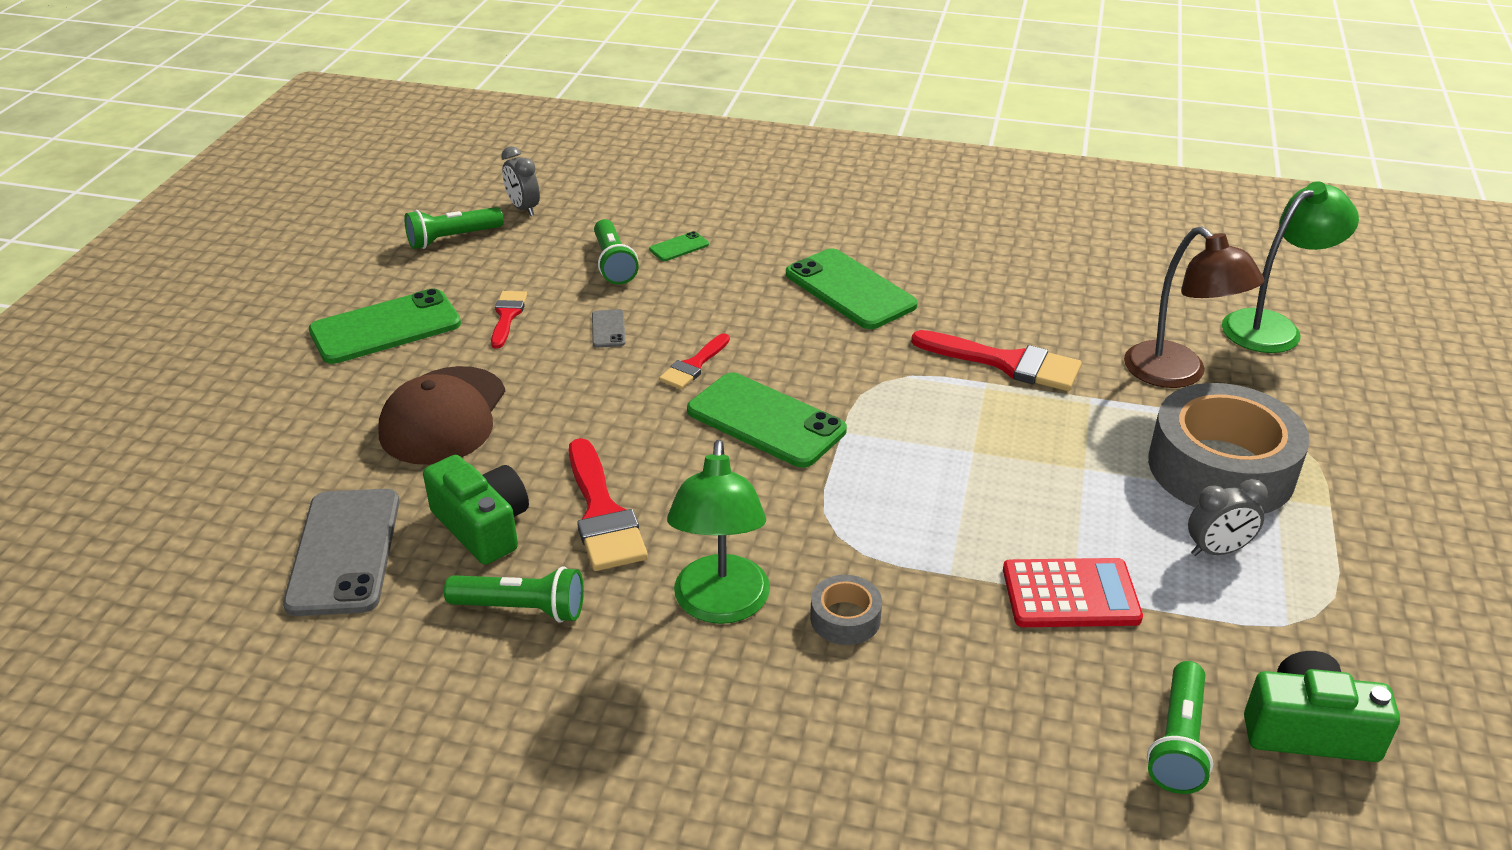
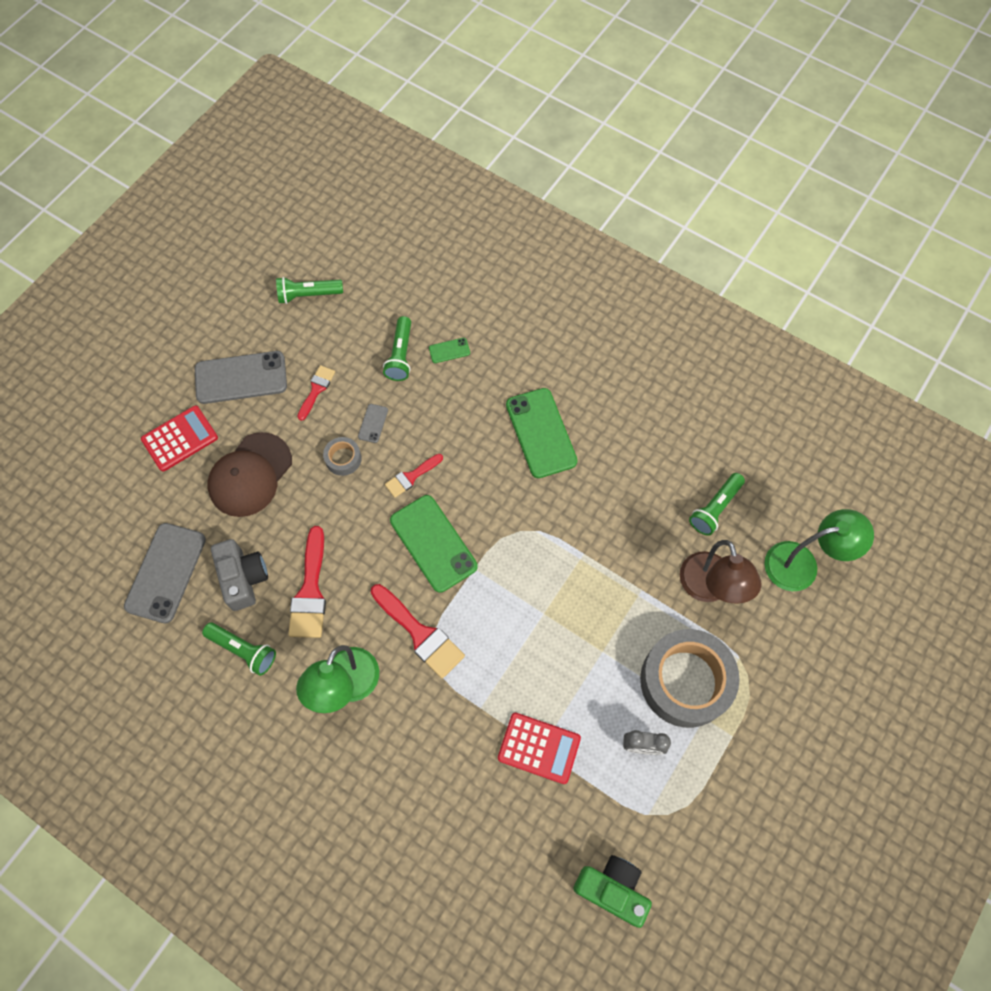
camera: 20 degrees right, 30 degrees up
green phone [309,288,461,364] -> grey phone [195,351,287,404]
green camera [423,455,529,565] -> grey camera [211,539,268,611]
grey clock [501,146,540,216] -> none
grey tape [810,575,882,645] -> grey tape moved to [323,437,362,476]
red brush [911,330,1082,391] -> red brush moved to [371,584,465,679]
green flashlight [1147,661,1213,794] -> green flashlight moved to [689,473,745,536]
none -> red calculator [141,406,218,472]

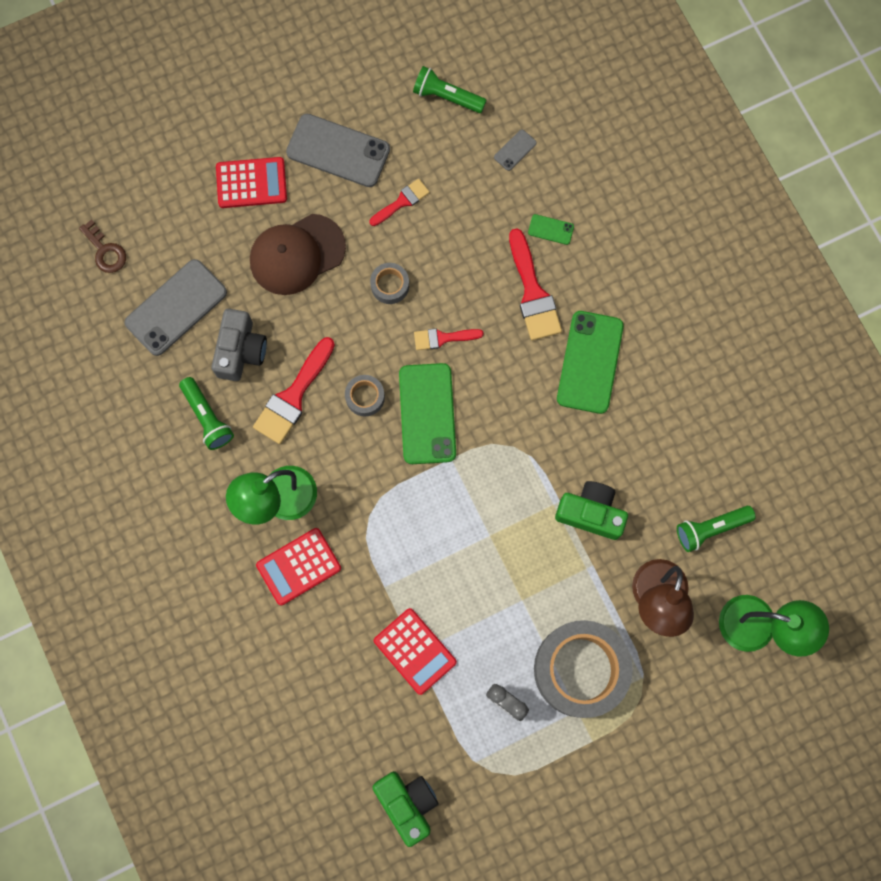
camera: 30 degrees right, 10 degrees up
grey phone [358,404,388,443] -> grey phone moved to [494,130,537,171]
red brush [371,584,465,679] -> red brush moved to [509,228,562,341]
green flashlight [383,316,411,381] -> none
none -> brown key [79,219,126,273]
none -> red calculator [256,528,341,606]
none -> grey tape [345,375,385,416]
none -> green camera [555,481,628,540]

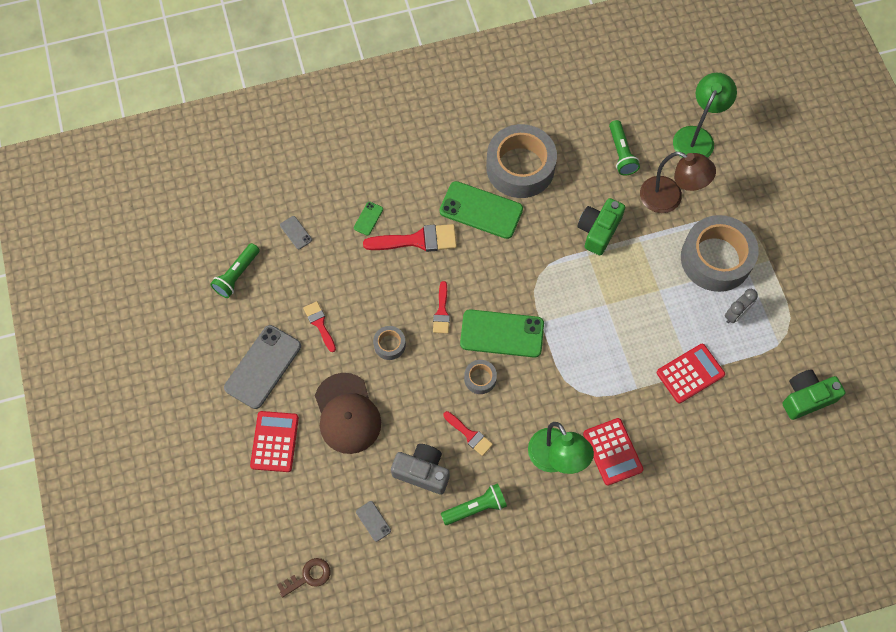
camera: 80 degrees left, 10 degrees down
grey phone [125,259,227,356] -> grey phone [356,501,391,542], size x0.44
red brush [253,337,335,444] -> red brush [443,411,493,456], size x0.59
none -> grey tape [486,124,557,198]

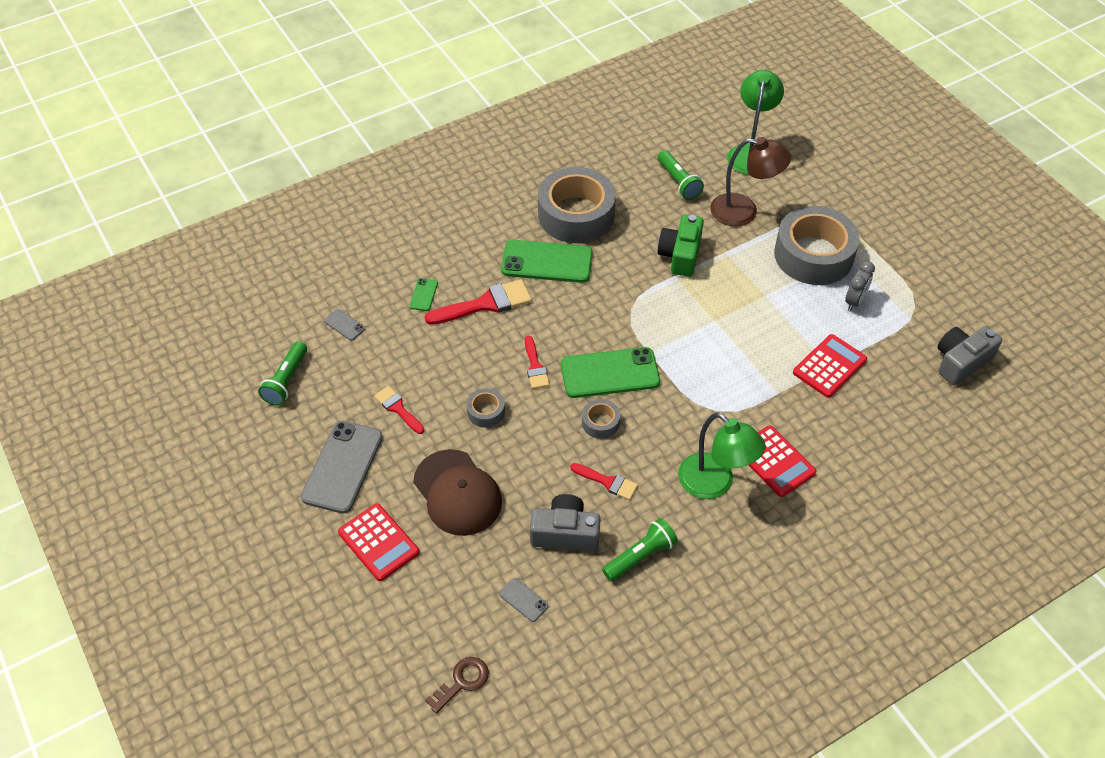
camera: 15 degrees left, 15 degrees down
red calculator [250,411,299,472] -> red calculator turned 150 degrees clockwise [338,503,420,581]
green camera [782,369,846,420] -> grey camera [938,326,1002,386]

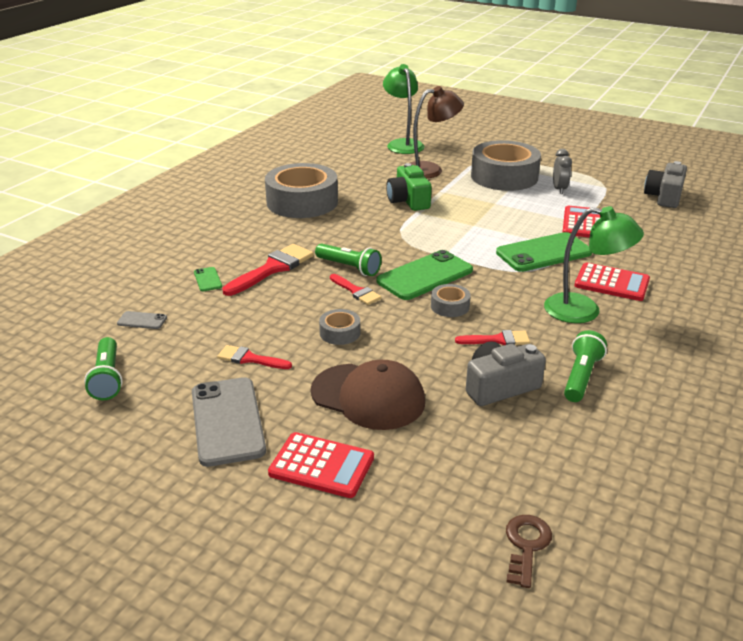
camera: 30 degrees left, 20 degrees down
grey phone [499,578,548,622] -> none
green phone [501,240,593,283] -> green phone moved to [496,232,592,272]
green flashlight [658,150,704,200] -> green flashlight moved to [315,243,382,276]

